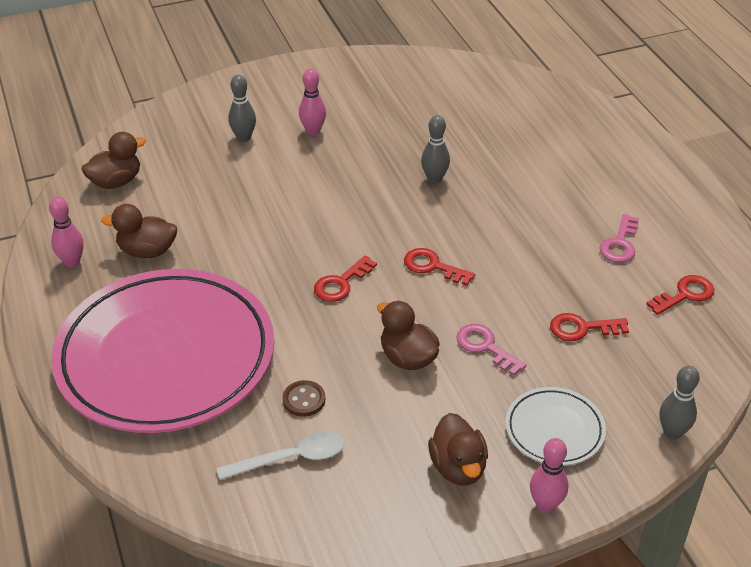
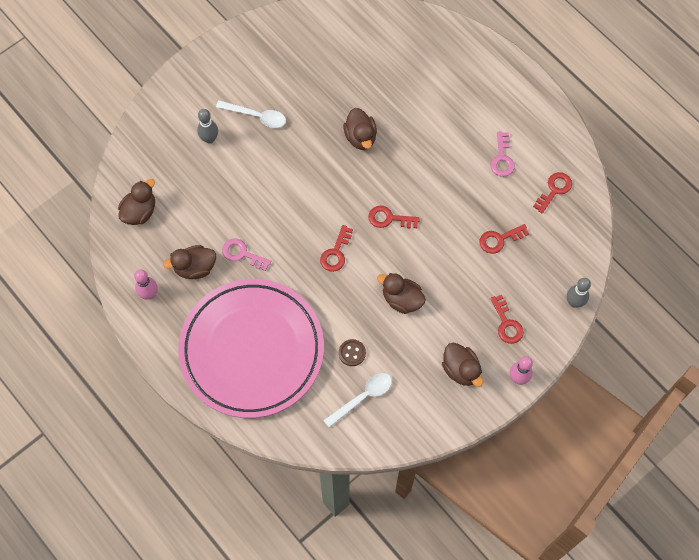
camera: 20 degrees left, 25 degrees up
pink bowling pin [299,68,326,135] -> white spoon [216,100,286,128]
grey bowling pin [421,115,450,184] -> brown duck [343,108,377,150]
pink key [456,324,526,376] -> pink key moved to [222,239,272,271]
white plate [505,387,606,466] -> red key [490,295,524,344]

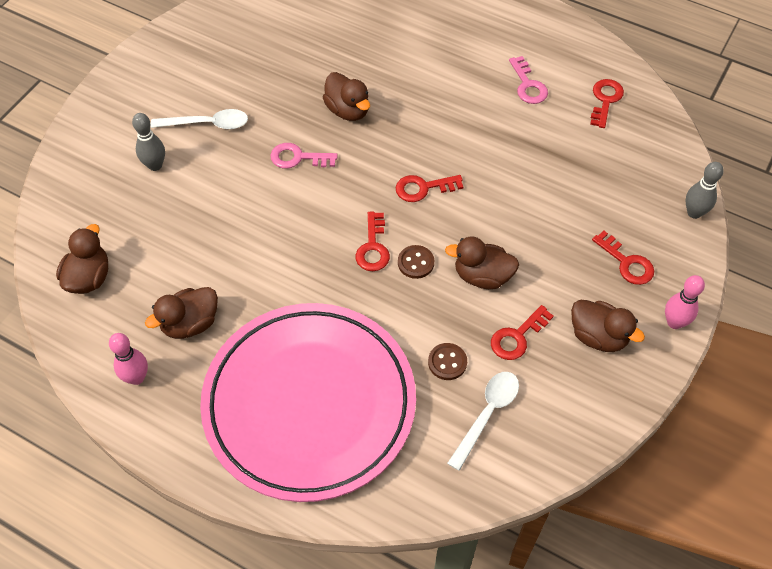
camera: 20 degrees left, 10 degrees down
pink key [222,239,272,271] -> pink key moved to [270,143,338,169]
red key [480,224,529,254] -> red key moved to [491,305,554,360]
none -> brown button [398,245,434,279]

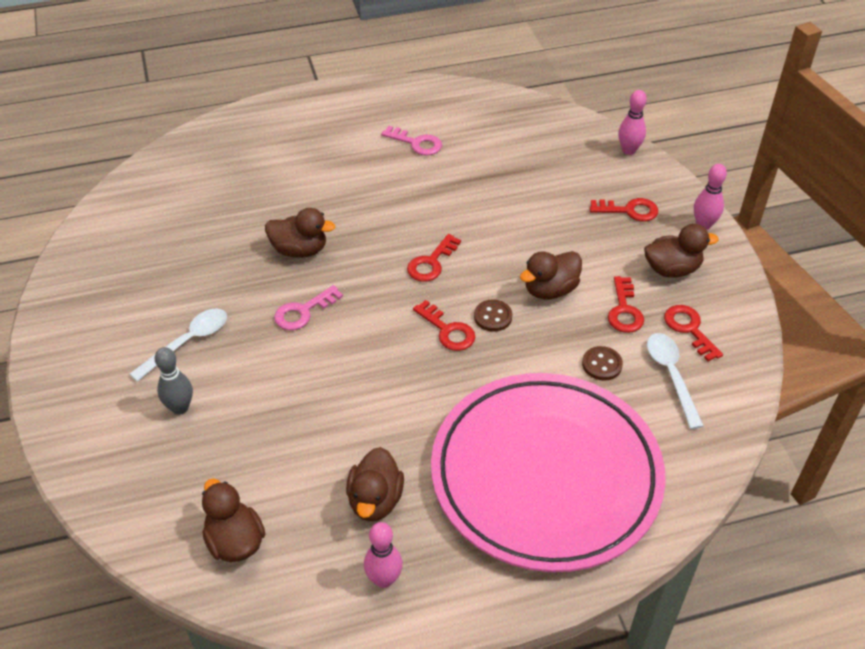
camera: 45 degrees left, 10 degrees down
red key [590,79,624,128] -> red key moved to [664,305,723,361]
grey bowling pin [685,162,724,219] -> pink bowling pin [618,90,647,155]

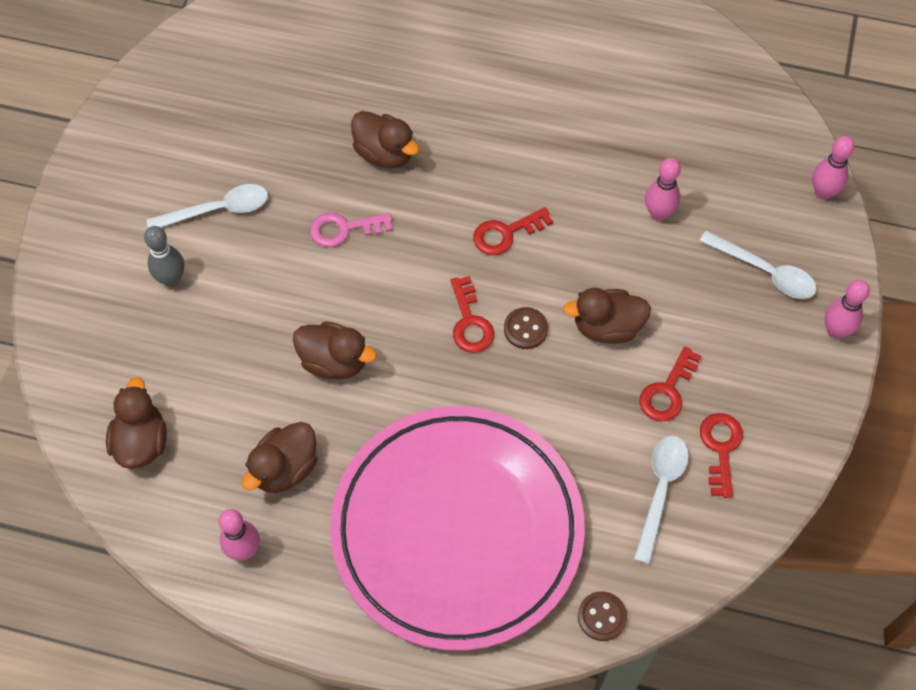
camera: 30 degrees right, 15 degrees up
pink key [381,126,442,156] -> none
brown button [582,346,623,381] -> brown button moved to [578,591,627,641]
red key [590,198,658,221] -> white spoon [699,230,817,299]
brown duck [644,224,719,278] -> brown duck moved to [293,321,377,379]
none -> pink bowling pin [645,158,681,221]

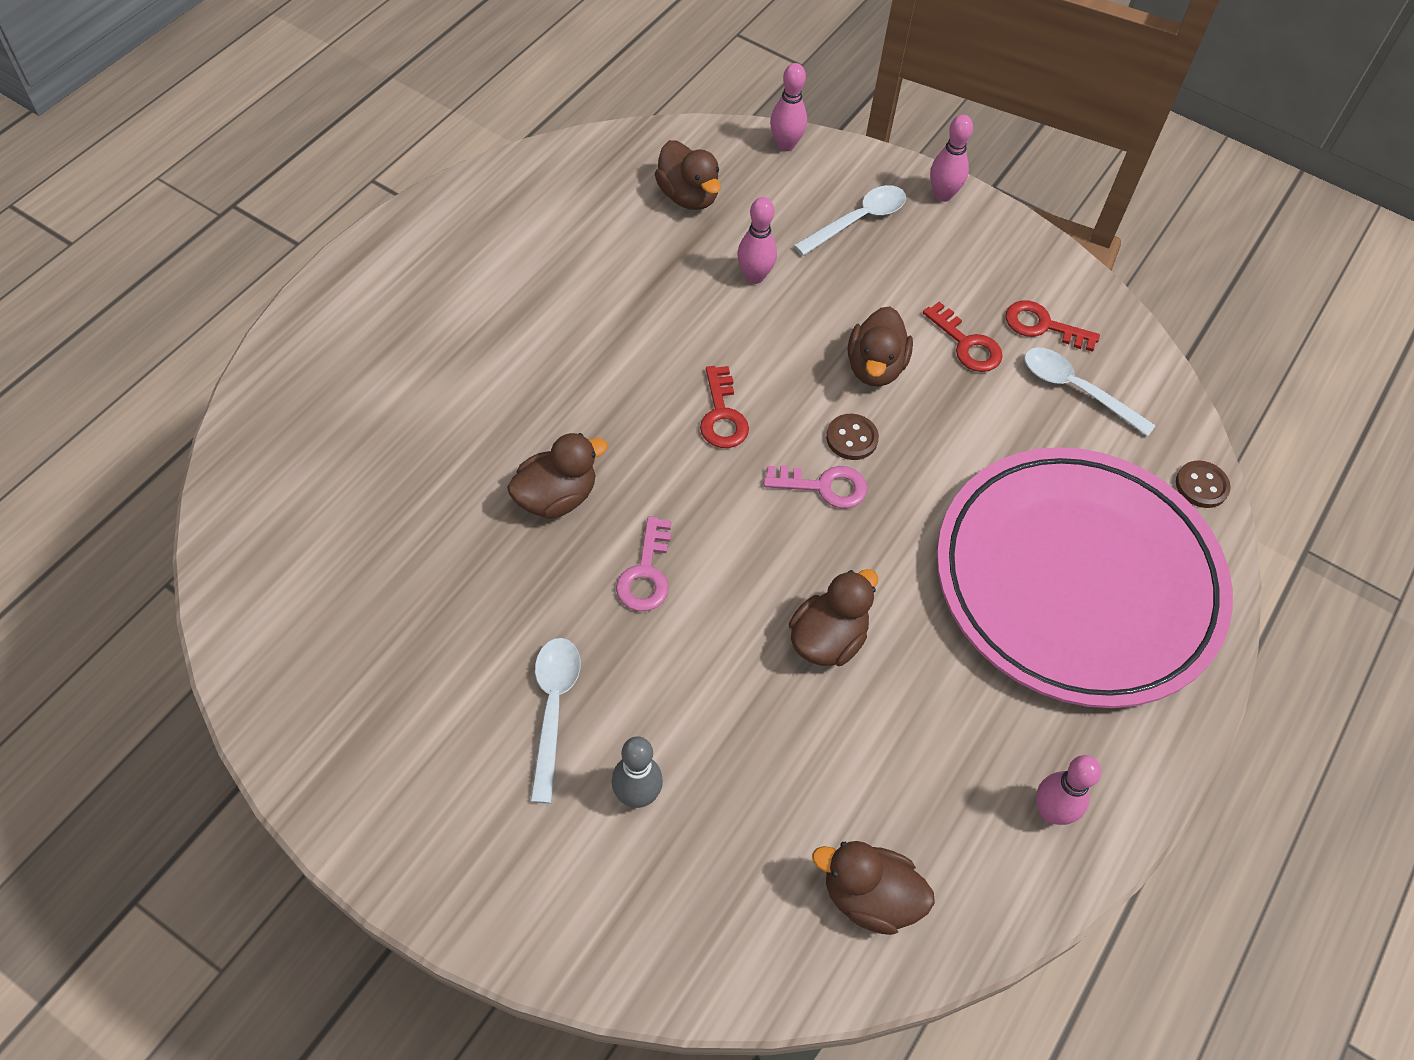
camera: 75 degrees left, 5 degrees down
brown duck [242,422,317,493] -> brown duck moved to [655,140,721,210]
red key [451,276,494,353] -> pink key [764,465,868,509]

